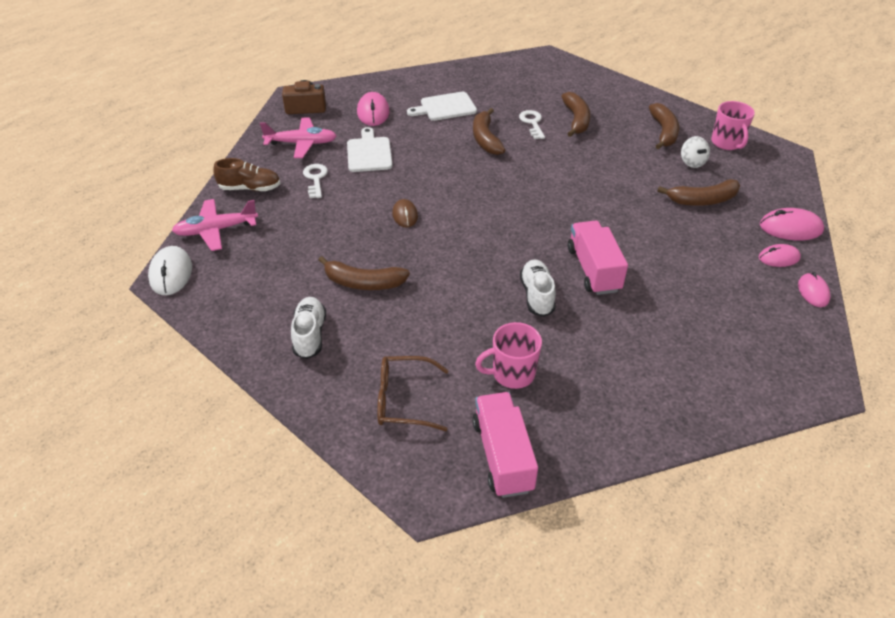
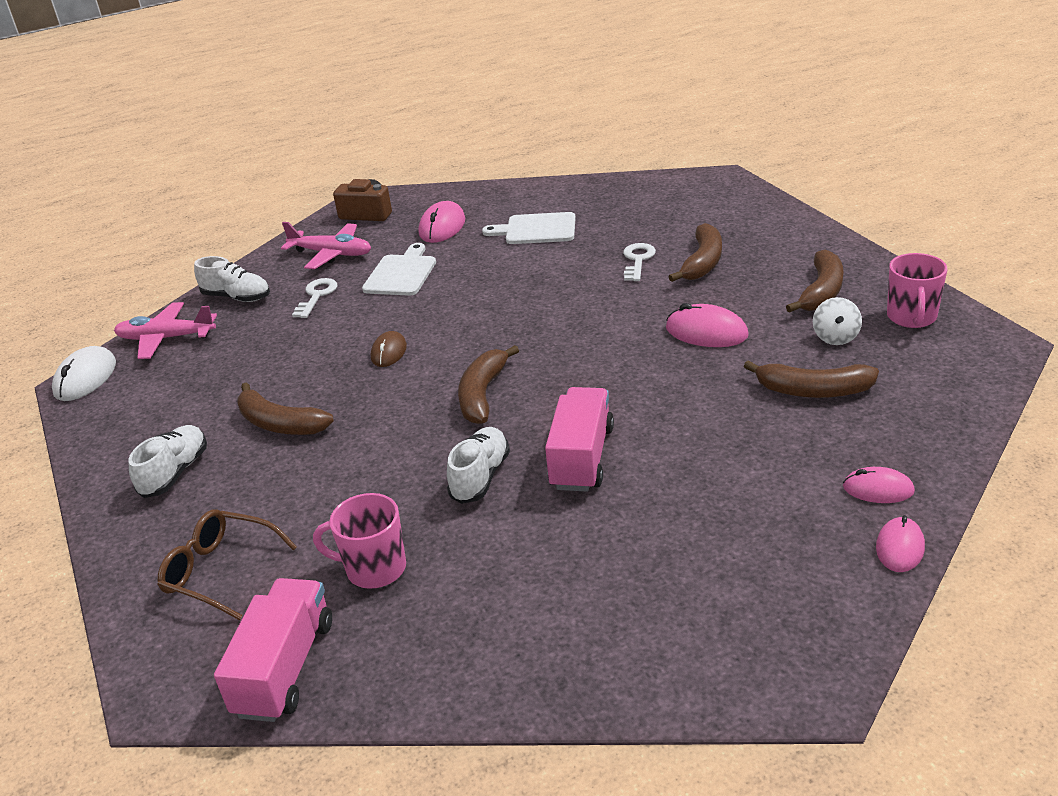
camera: 25 degrees right, 10 degrees down
brown shoe [213,158,280,191] -> white shoe [194,256,270,302]
brown banana [473,108,505,155] -> brown banana moved to [458,345,519,424]
pink mouse [760,208,824,240] -> pink mouse moved to [666,303,749,347]

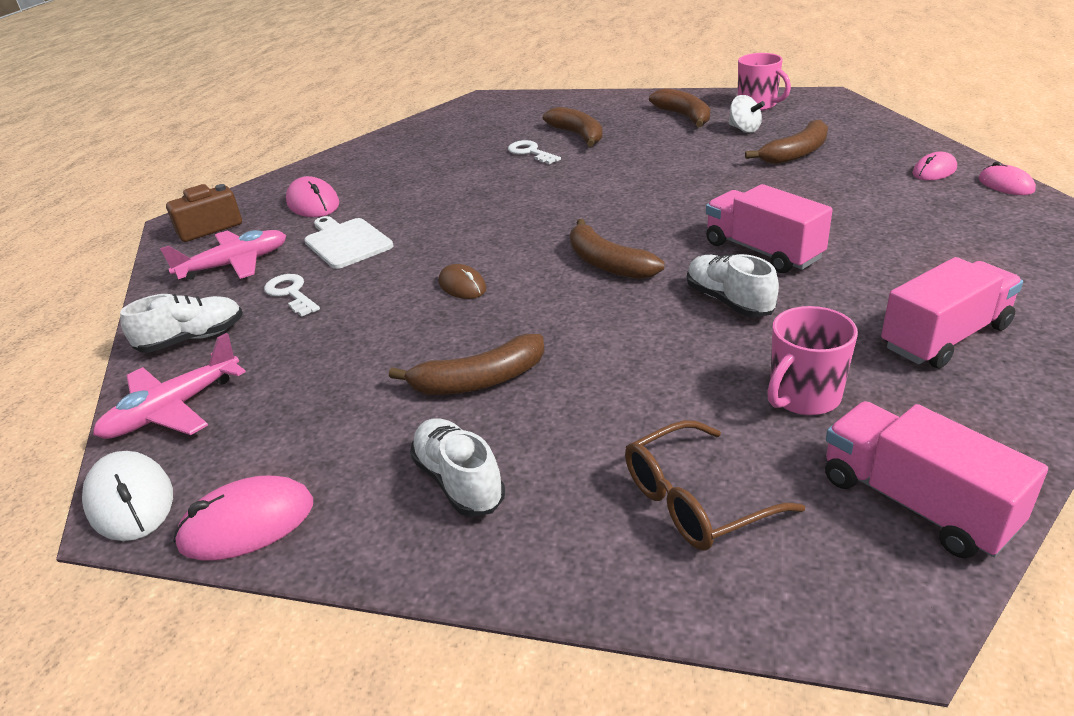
camera: 50 degrees left, 0 degrees up
white cutting board [482,212,576,244] -> none
pink mouse [666,303,749,347] -> pink mouse moved to [173,476,313,561]
none -> pink truck [881,257,1023,368]

